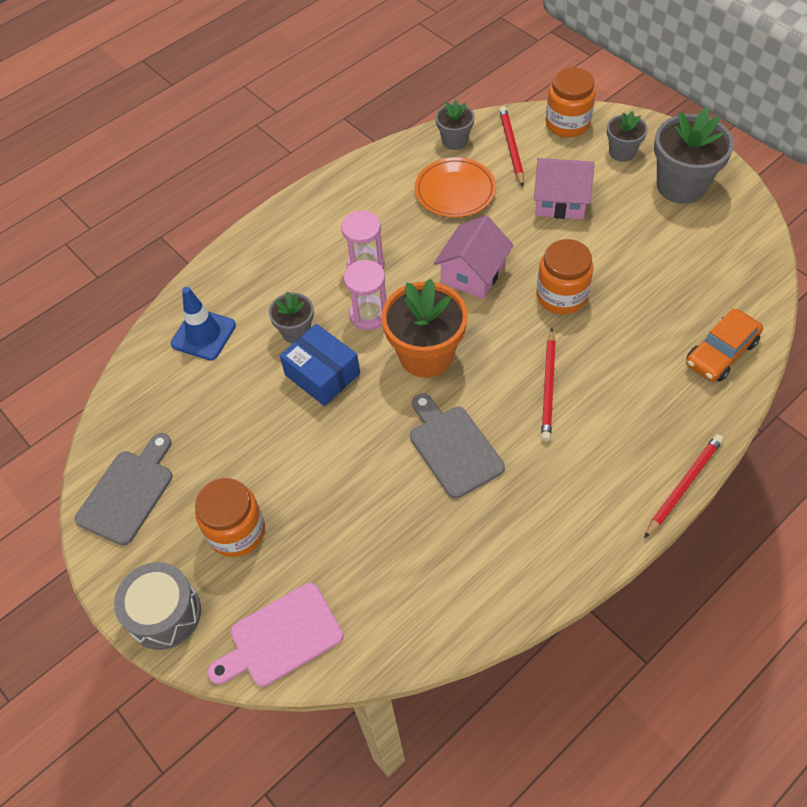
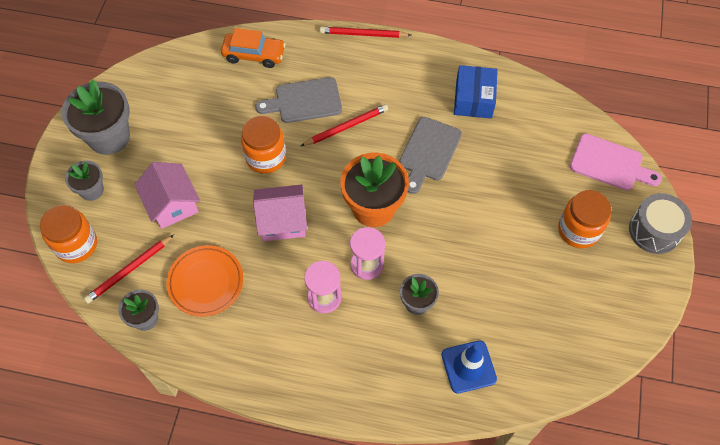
camera: 130 degrees left, 5 degrees up
grey cutting board [75,433,173,545] -> grey cutting board moved to [255,77,342,123]
blue box [280,324,360,406] -> blue box moved to [454,65,498,119]

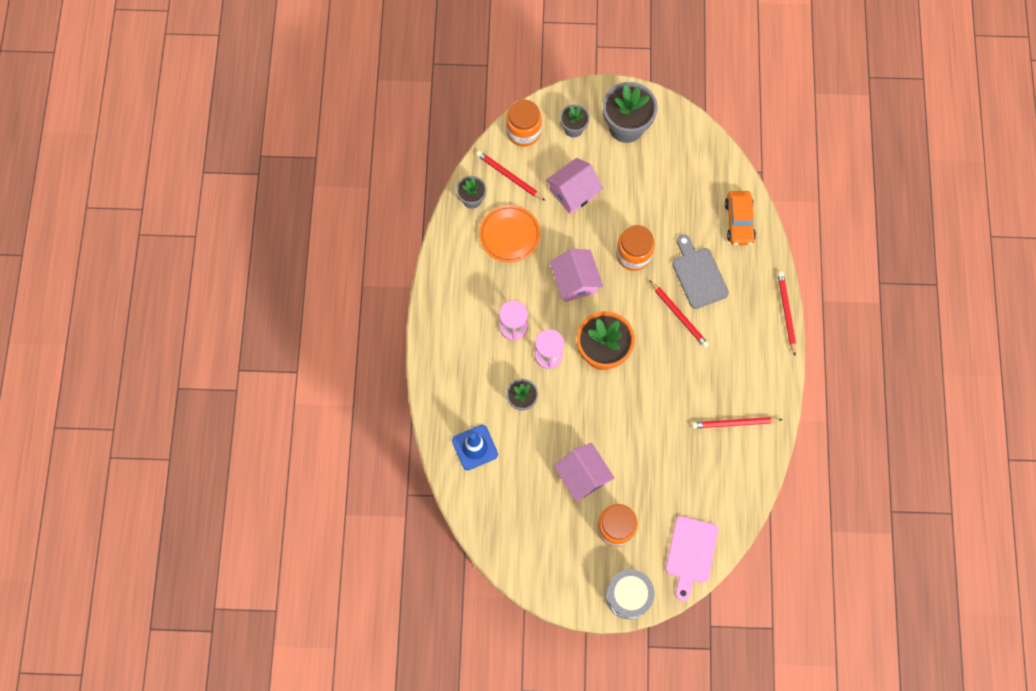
camera: 80 degrees right, 10 degrees up
grey cutting board [399,117,462,194] -> none
blue box [454,65,498,119] -> red pencil [692,417,783,428]
none -> pink house [554,443,615,502]

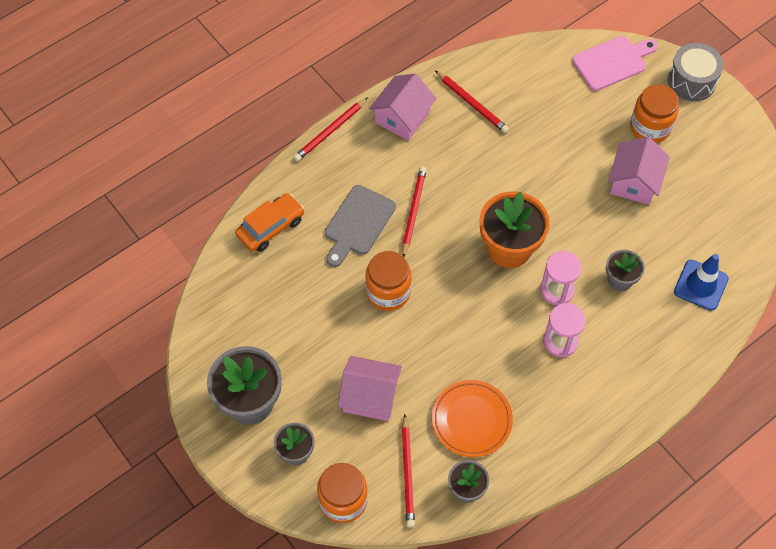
camera: 130 degrees left, 10 degrees down
pink house [550,249,603,302] -> pink house moved to [369,73,437,140]

